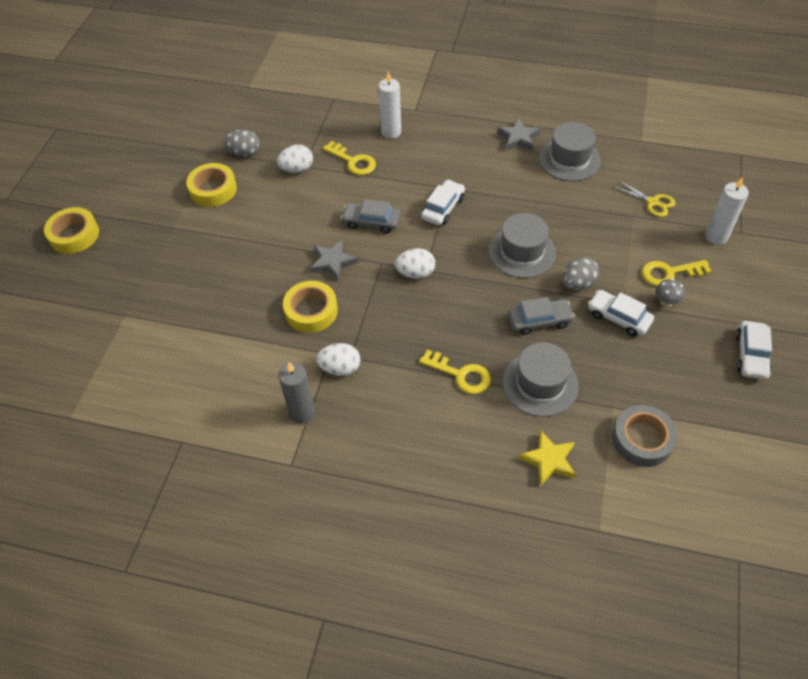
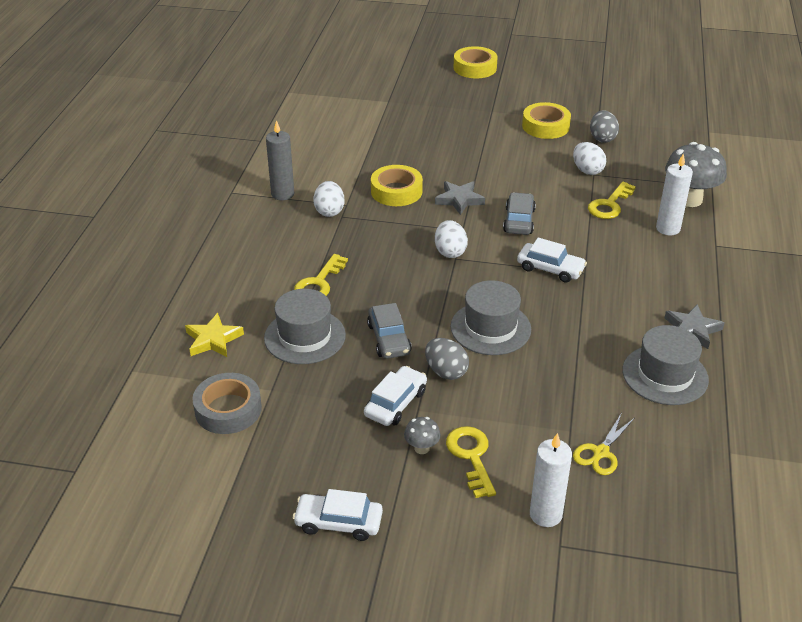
camera: 85 degrees right, 15 degrees down
none -> grey mushroom [665,142,727,207]

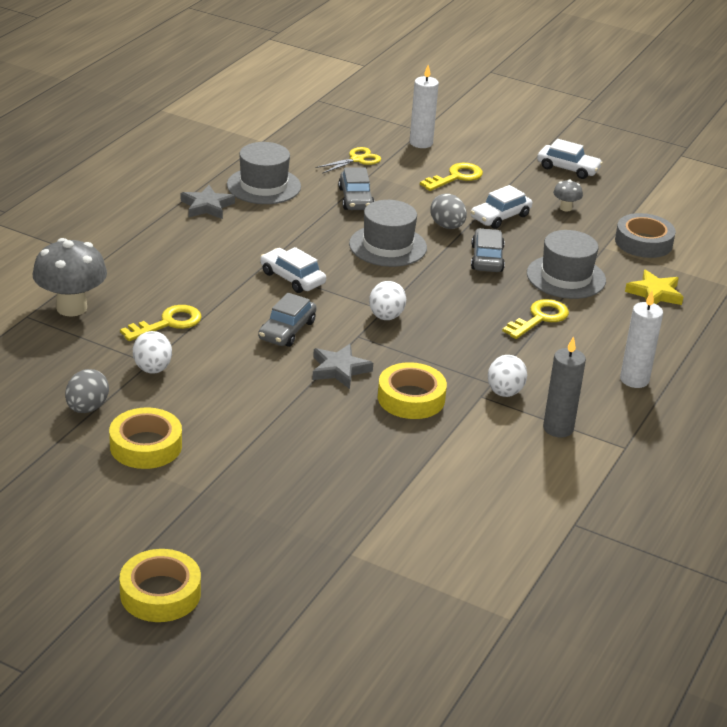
camera: 165 degrees left, 5 degrees down
grey mushroom [404,417,441,454] -> grey mushroom moved to [553,179,583,211]
yellow key [446,426,496,498] -> yellow key turned 135 degrees counterclockwise [420,163,483,191]
white candle [656,153,693,235] -> white candle moved to [620,291,663,388]
none -> grey car [338,167,375,210]

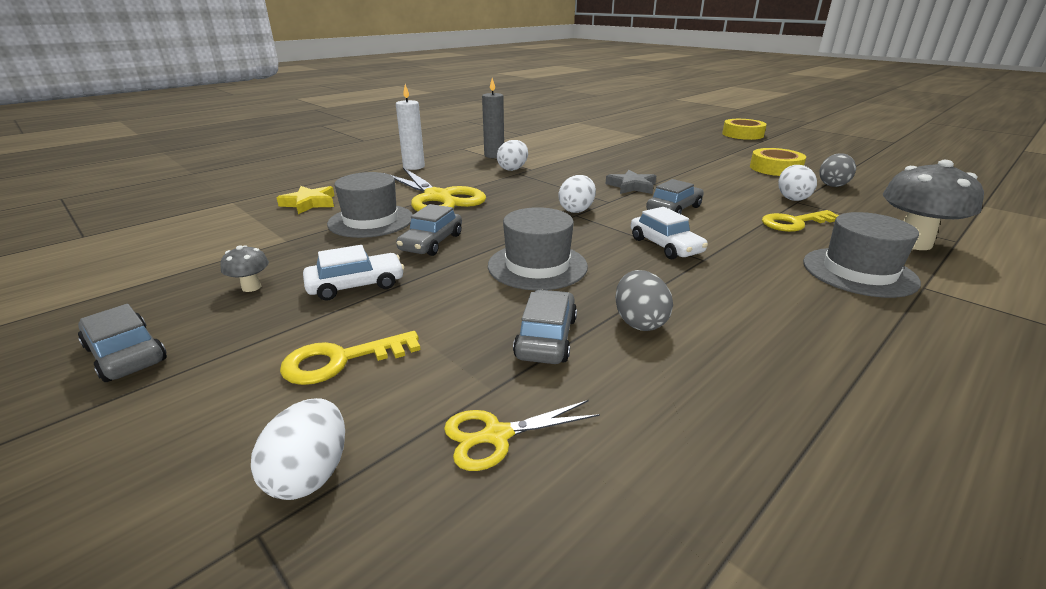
camera: 160 degrees left, 5 degrees down
grey star [181,185,235,219] -> none
grey hat [227,142,301,204] -> grey hat moved to [803,212,921,298]
yellow tape [378,362,447,419] -> none
white candle [410,65,439,148] -> white egg [251,398,345,500]
grey egg [430,193,467,229] -> grey egg moved to [615,270,673,331]
yellow key [502,299,569,339] -> yellow scissors [392,167,486,211]
white car [537,139,603,179] -> grey car [78,304,167,382]
grey tape [615,213,676,258] -> none

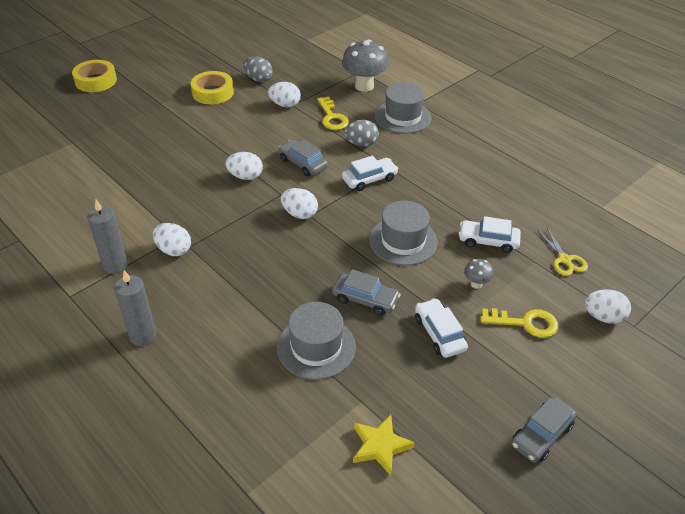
camera: 90 degrees left, 15 degrees up
grey mushroom [220,245,269,292] -> grey mushroom moved to [464,259,494,289]
yellow star [276,186,335,214] -> yellow star moved to [353,414,415,476]
yellow key [280,331,421,385] -> yellow key turned 60 degrees counterclockwise [481,308,558,338]
yellow scissors [392,167,486,211] -> none
white candle [396,84,425,170] -> grey candle [114,270,156,346]
grey car [513,290,577,364] -> white car [459,216,521,253]
grey star [606,170,656,194] -> white egg [225,152,263,180]
grey egg [615,270,673,331] -> grey egg moved to [344,120,379,147]

